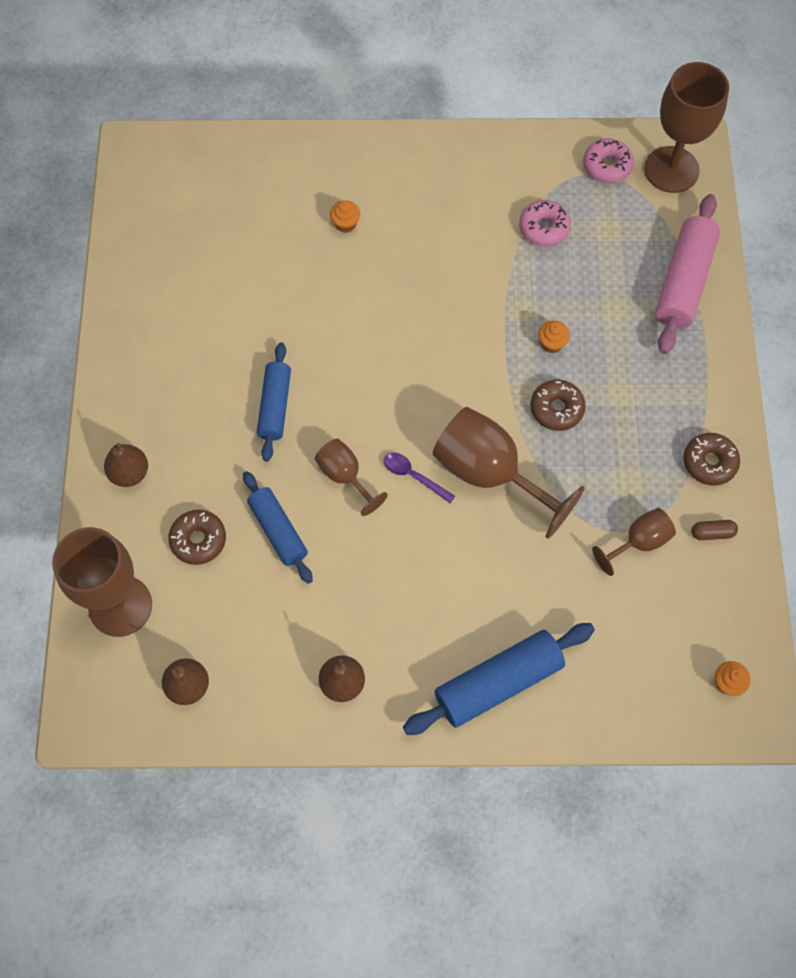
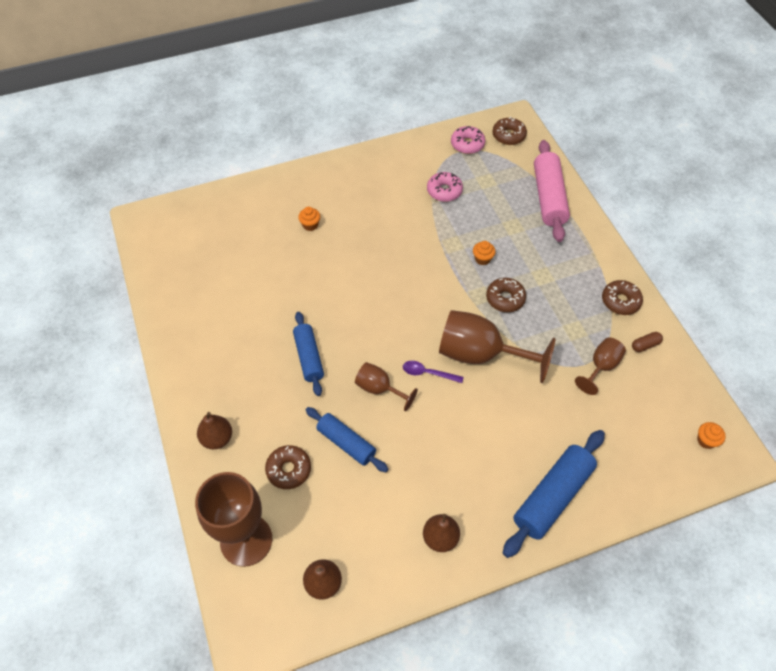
camera: 20 degrees left, 10 degrees down
brown goblet [644,62,729,193] -> brown donut [492,117,527,145]

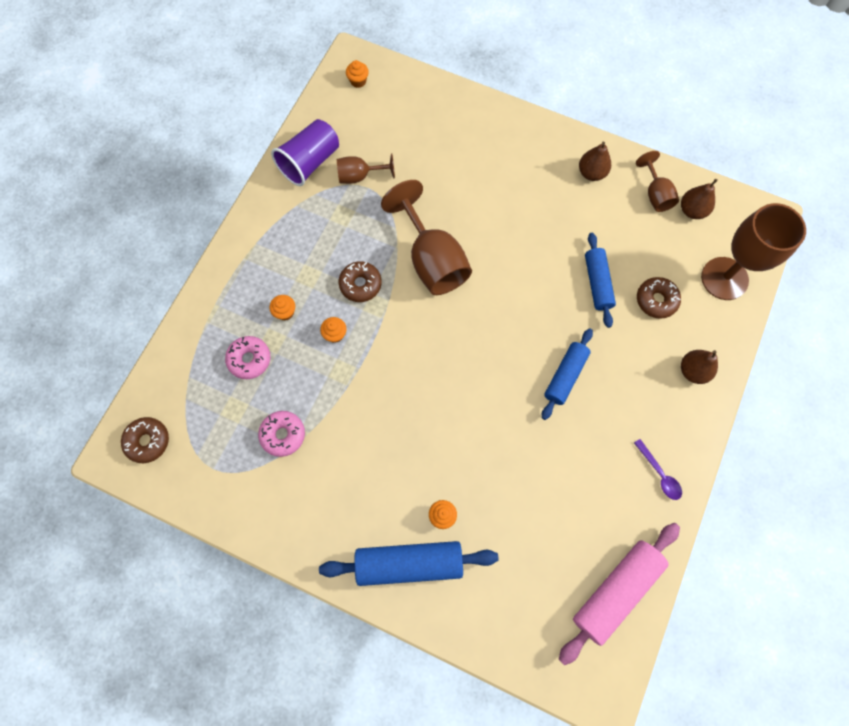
camera: 135 degrees left, 15 degrees up
brown goblet [355,362,418,411] -> brown goblet moved to [636,151,679,212]
purple spoon [403,361,464,383] -> purple spoon moved to [634,439,682,500]
pink donut [451,126,485,154] -> pink donut moved to [225,336,271,379]
blue rolling pin [503,430,605,558] -> blue rolling pin moved to [319,541,499,586]
pink rolling pin [534,140,570,242] -> pink rolling pin moved to [559,523,680,665]
brown donut [602,280,643,315] -> none
brown capsule [632,332,663,352] -> purple cup [271,119,339,186]
none -> orange cupcake [269,295,295,320]

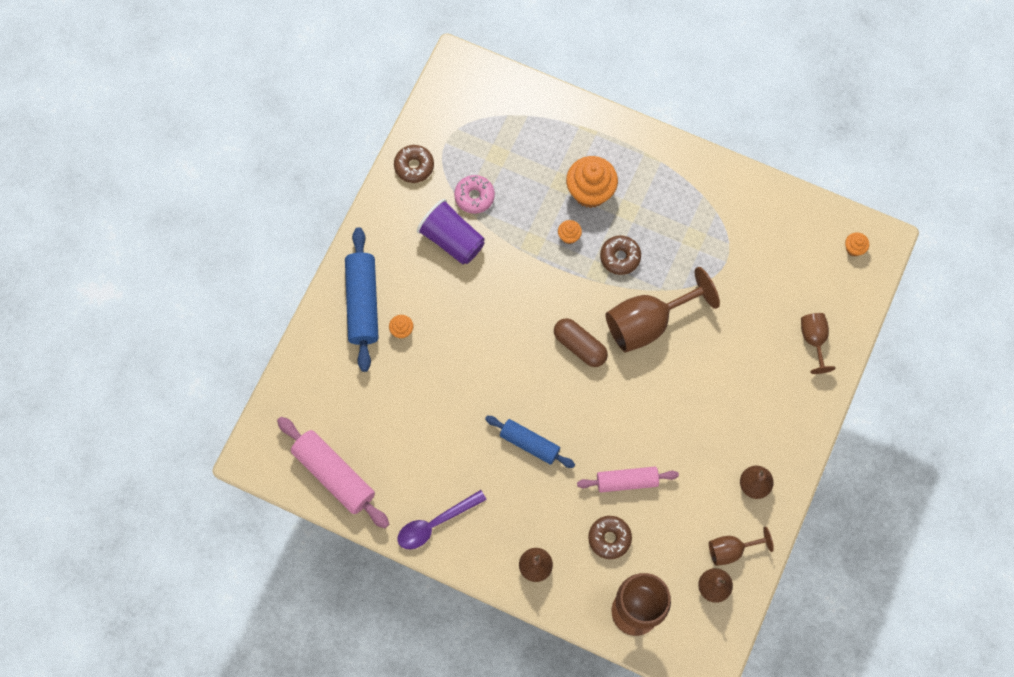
camera: 90 degrees right, 0 degrees up
brown donut [121,417,169,463] -> brown donut moved to [394,145,434,183]
pink donut [225,336,271,379] -> none
orange cupcake [269,295,295,320] -> orange cupcake [566,156,618,208], size x2.14
purple cup [271,119,339,186] -> purple cup moved to [417,199,485,265]
brown goblet [337,153,395,184] -> brown goblet moved to [801,313,835,374]
blue rolling pin [585,233,616,328] -> pink rolling pin [577,467,679,492]
purple spoon [634,439,682,500] -> purple spoon [397,490,487,549], size x1.55
none -> brown capsule [554,318,608,367]

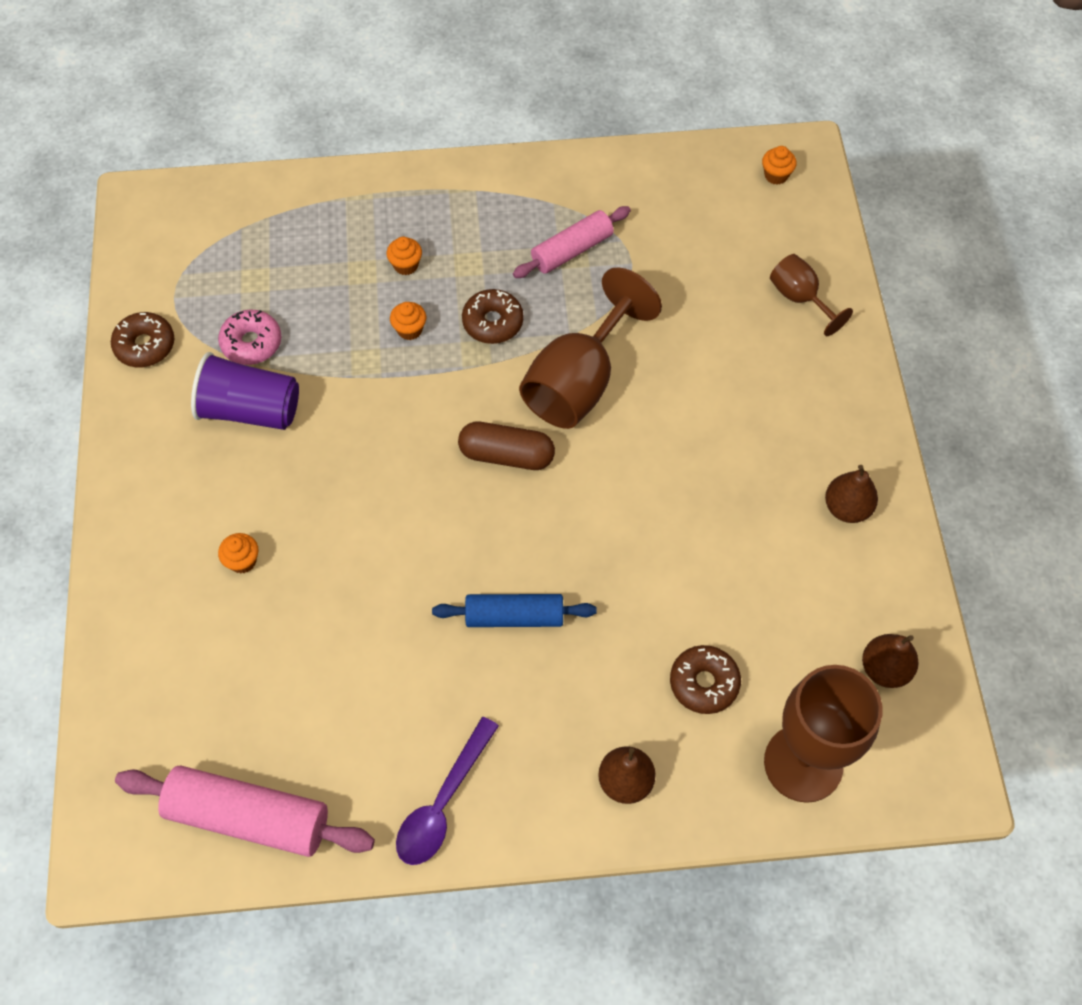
camera: 30 degrees left, 10 degrees down
blue rolling pin [345,227,379,372] -> none
orange cupcake [566,156,618,208] -> orange cupcake [386,237,422,275], size x0.47
pink rolling pin [577,467,679,492] -> pink rolling pin moved to [513,206,631,278]
brown goblet [709,527,774,566] -> none

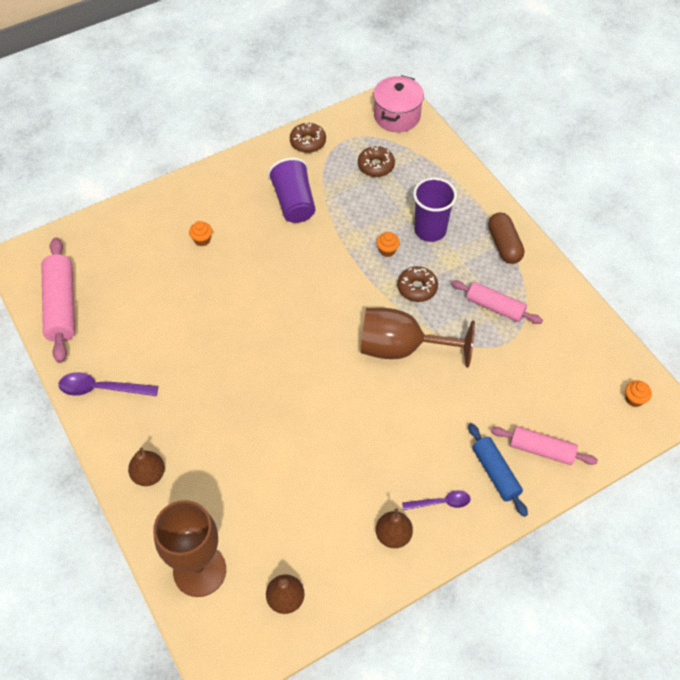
camera: 65 degrees right, 5 degrees down
pink donut [218,310,281,365] -> none
orange cupcake [386,237,422,275] -> purple cup [413,178,457,242]
blue rolling pin [432,594,597,627] -> blue rolling pin moved to [468,423,528,517]
brown capsule [458,422,555,470] -> brown capsule moved to [488,213,524,264]
brown donut [670,645,741,714] -> brown donut moved to [358,146,395,177]
brown goblet [770,254,853,336] -> pink rolling pin [491,426,598,465]
none -> pink pot [373,75,424,132]
none -> purple spoon [402,490,470,510]

